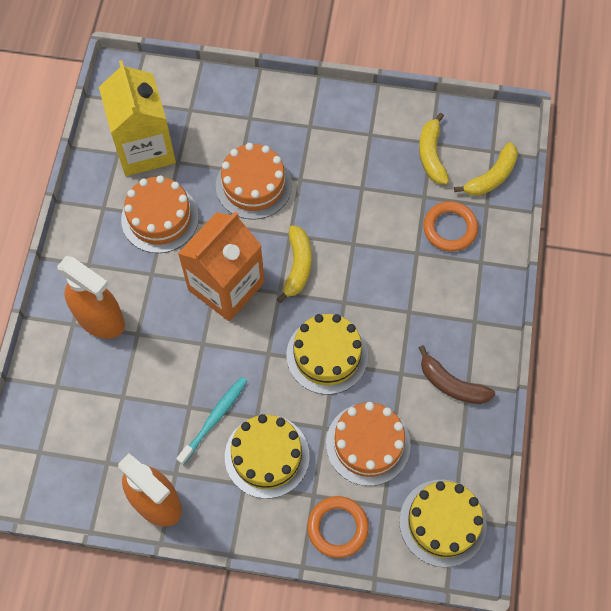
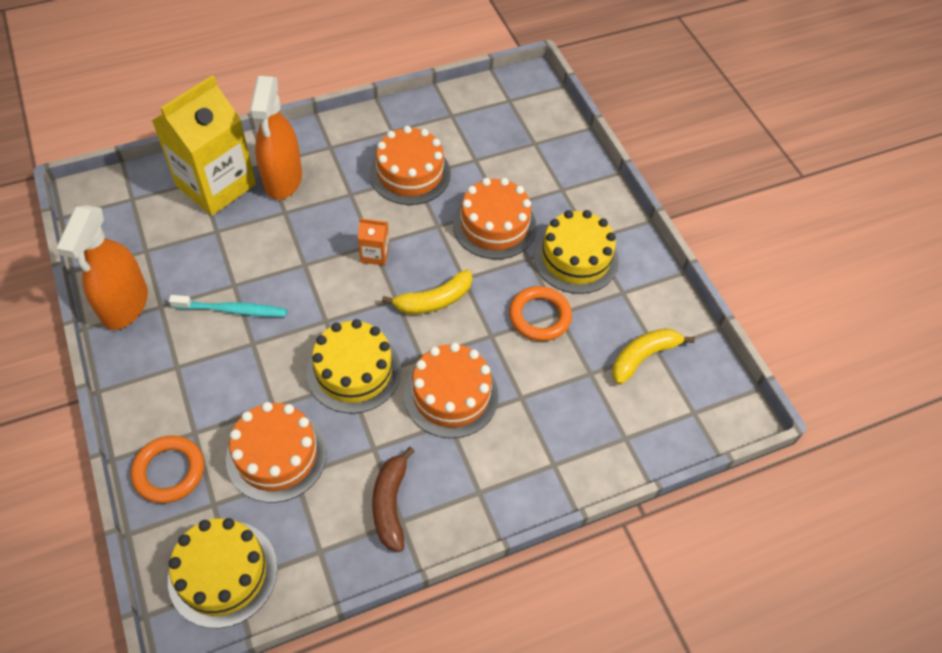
camera: 55 degrees right, 10 degrees down
yellow carton [99,60,176,176] -> yellow carton moved to [151,75,256,216]
orange carton [178,211,264,321] -> orange carton [358,218,389,266], size x0.42
yellow cake [225,414,309,499] -> yellow cake moved to [533,210,619,294]
orange ring [423,201,478,252] -> orange ring moved to [509,286,572,341]
yellow banana [454,142,518,196] -> none
none -> orange cake [404,343,499,438]

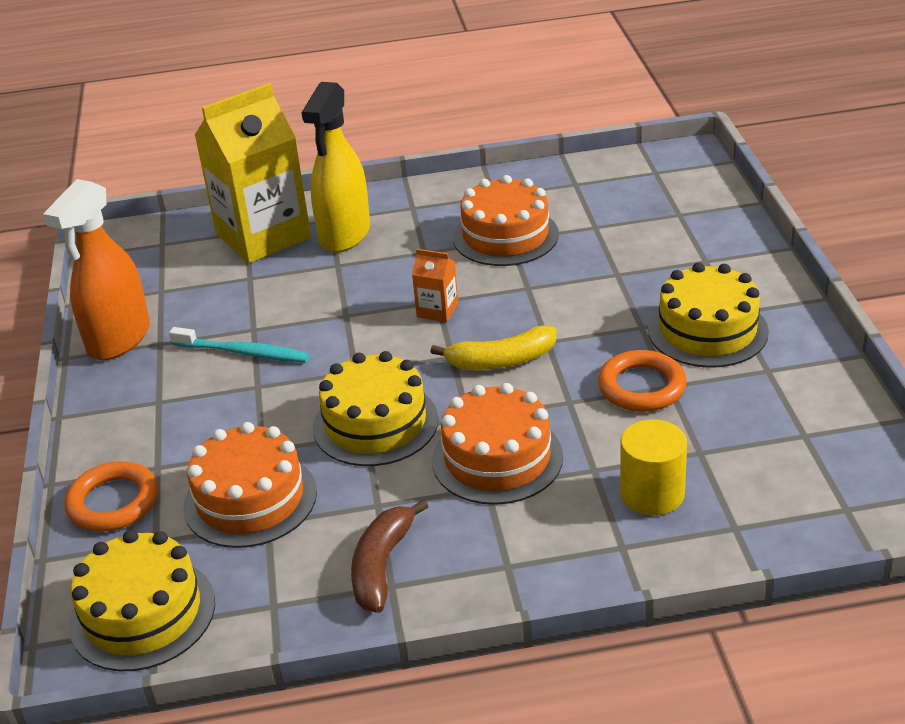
camera: 20 degrees right, 20 degrees down
orange spray bottle [250,76,302,200] -> yellow spray bottle [301,82,370,252]
orange cake [453,178,537,259] -> none
yellow banana [612,328,695,385] -> none
none -> yellow cylinder [620,420,687,516]

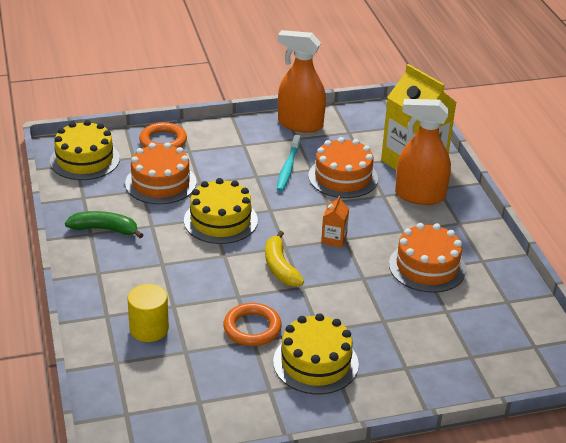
camera: 80 degrees right, 0 degrees up
yellow spray bottle [301,82,370,252] -> orange spray bottle [395,99,451,205]
brown banana [351,499,429,613] -> green banana [65,211,143,238]
orange cake [432,383,563,505] -> orange cake moved to [308,137,378,198]

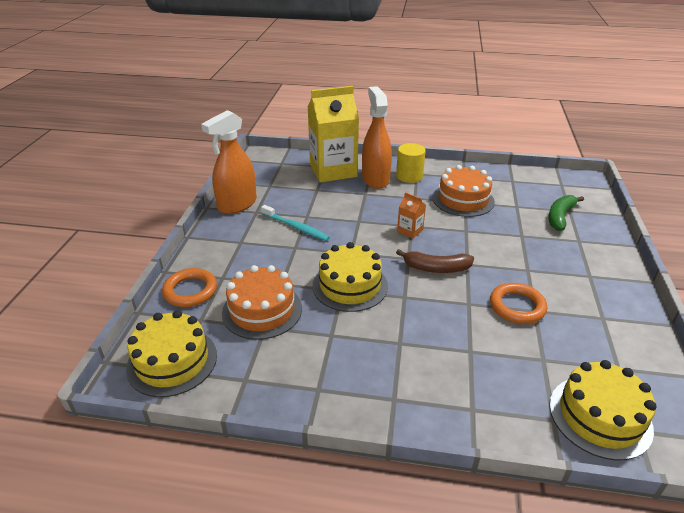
camera: 65 degrees left, 0 degrees up
green banana [65,211,143,238] -> green banana moved to [548,195,584,231]
yellow cylinder [127,284,169,342] -> yellow cylinder moved to [396,143,426,183]
yellow banana [265,231,304,287] -> brown banana [396,249,474,273]
yellow cake [273,313,359,394] -> yellow cake moved to [550,360,657,460]
orange cake [308,137,378,198] -> none
orange spray bottle [395,99,451,205] -> orange spray bottle turned 135 degrees clockwise [362,86,392,189]

